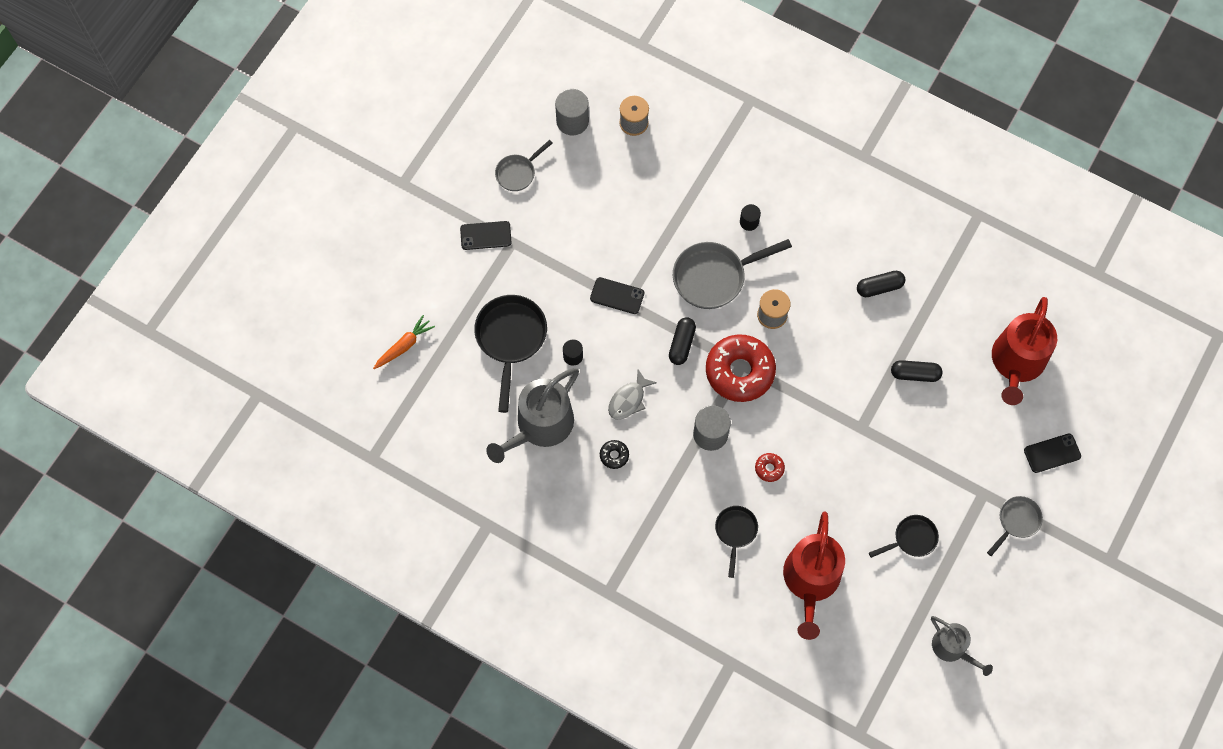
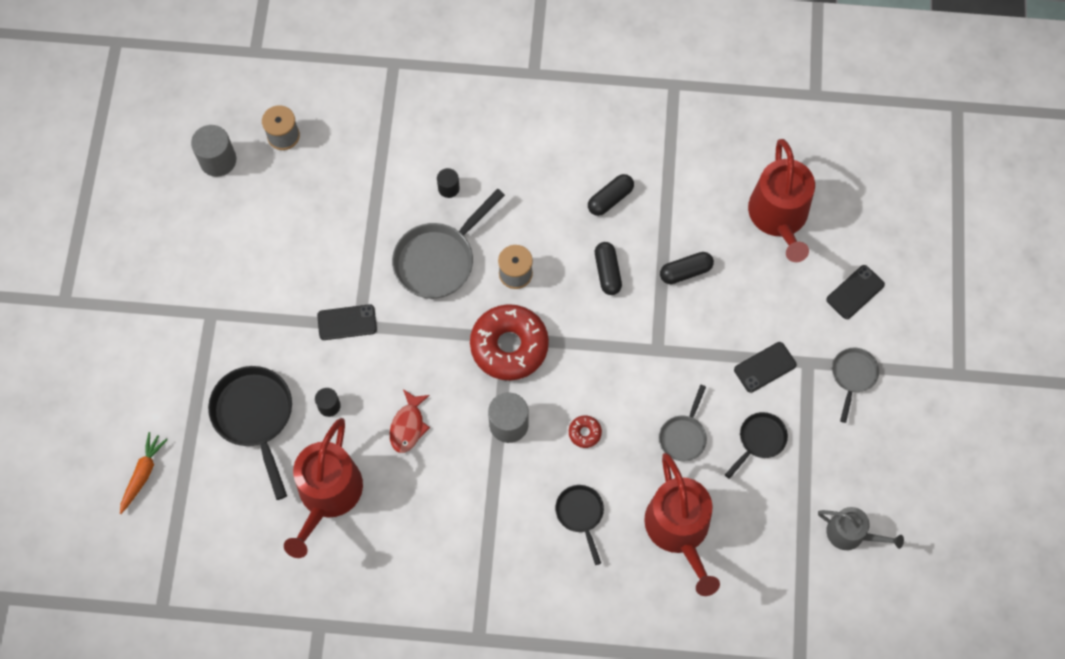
camera: 25 degrees left, 0 degrees up
black phone [460,221,512,250] -> black phone moved to [734,342,796,393]
grey watering can [486,368,579,463] -> red watering can [284,418,363,558]
grey pan [495,140,552,191] -> grey pan moved to [659,385,707,461]
black donut [600,440,629,469] -> none
grey fish [608,369,657,420] -> red fish [390,389,430,453]
black capsule [669,317,696,365] -> black capsule moved to [595,242,622,295]

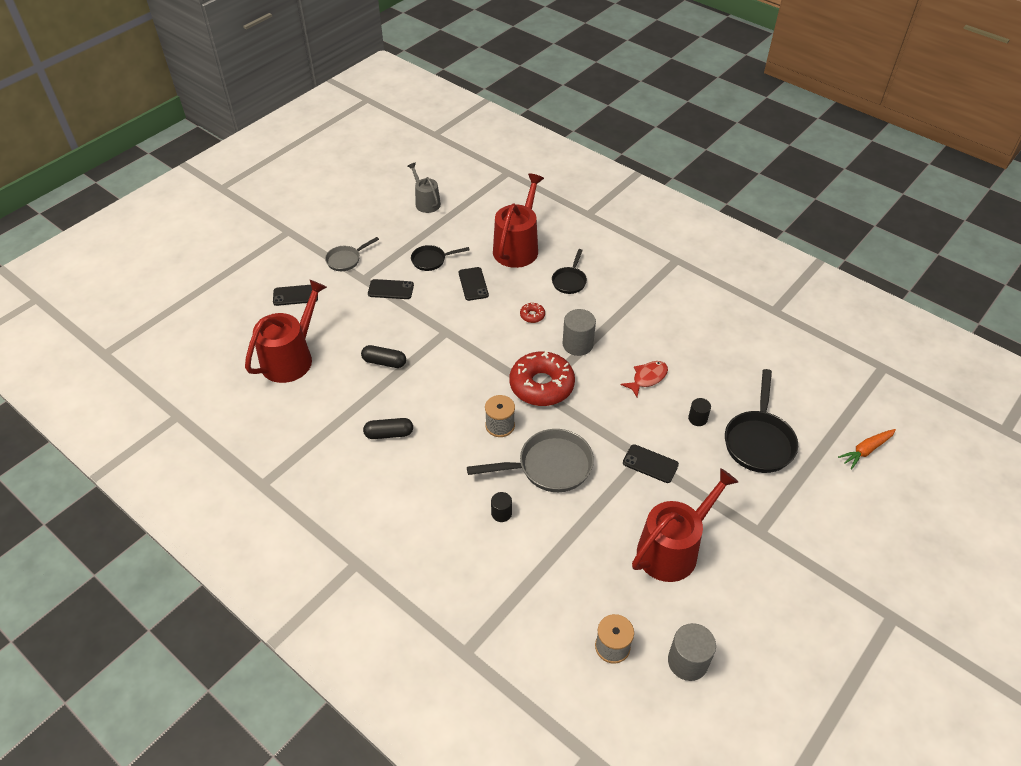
camera: 145 degrees left, 20 degrees down
red watering can [284,418,363,558] -> red watering can moved to [632,468,738,582]
black capsule [595,242,622,295] -> none
grey pan [659,385,707,461] -> black phone [459,267,489,301]

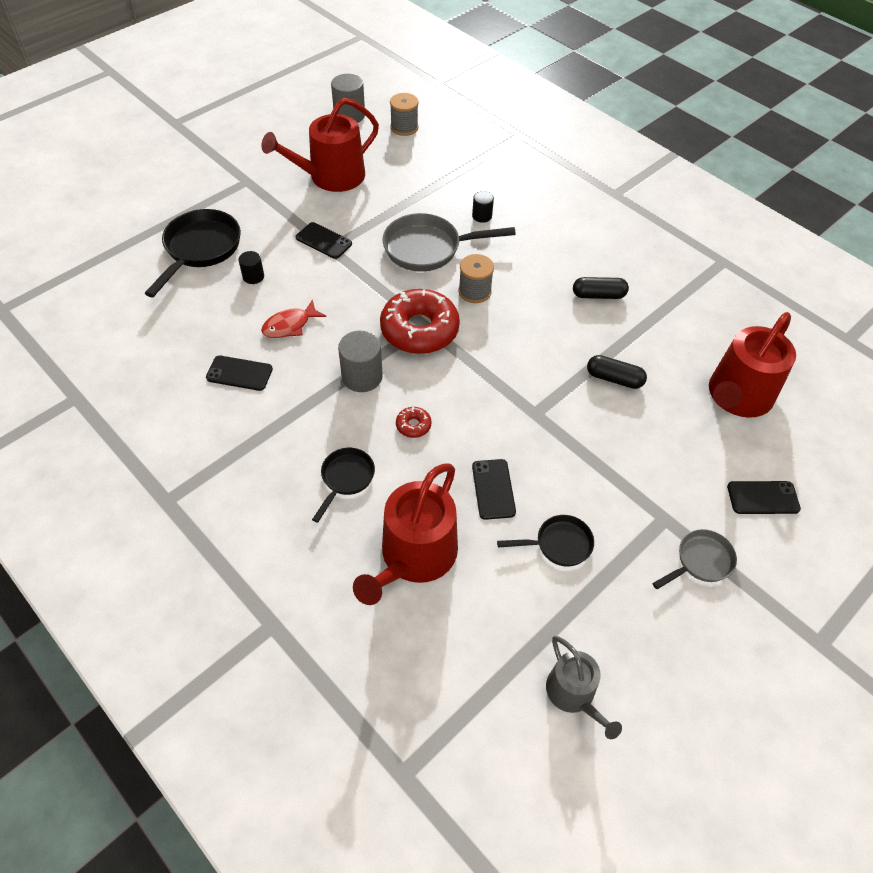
camera: 175 degrees left, 5 degrees up
black phone [368,279,414,299] -> black phone moved to [206,355,273,391]
orange carrot [838,429,896,469] -> none

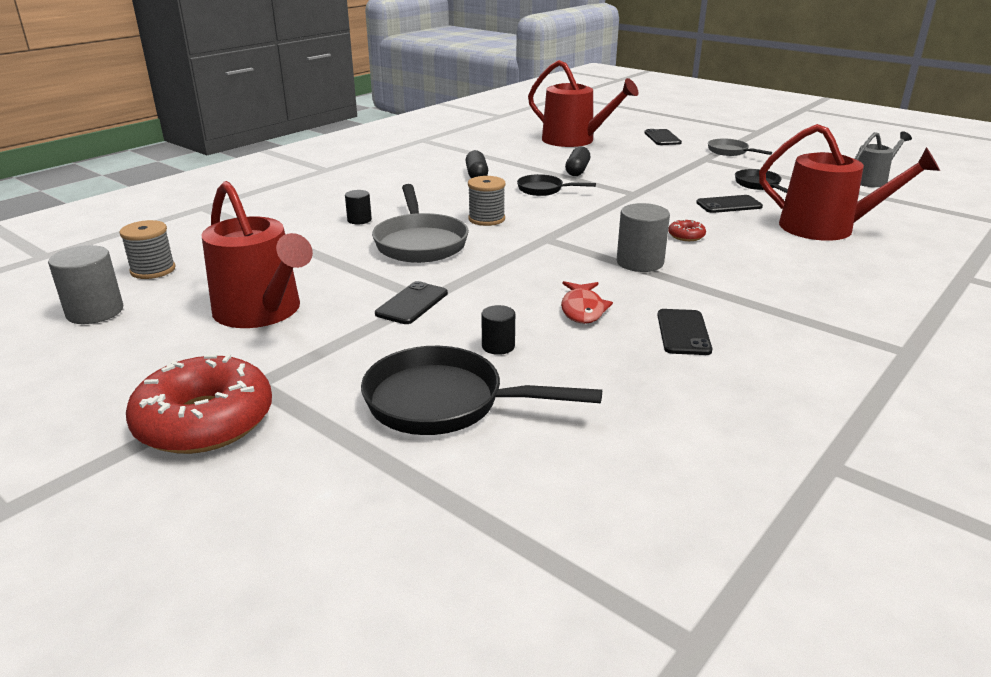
camera: 95 degrees left, 25 degrees down
red fish [261,299,326,338] -> red fish turned 45 degrees clockwise [561,281,613,324]
black pan [312,448,375,523] -> black pan moved to [517,174,596,196]
red donut [380,289,460,354] -> red donut moved to [126,354,272,454]

